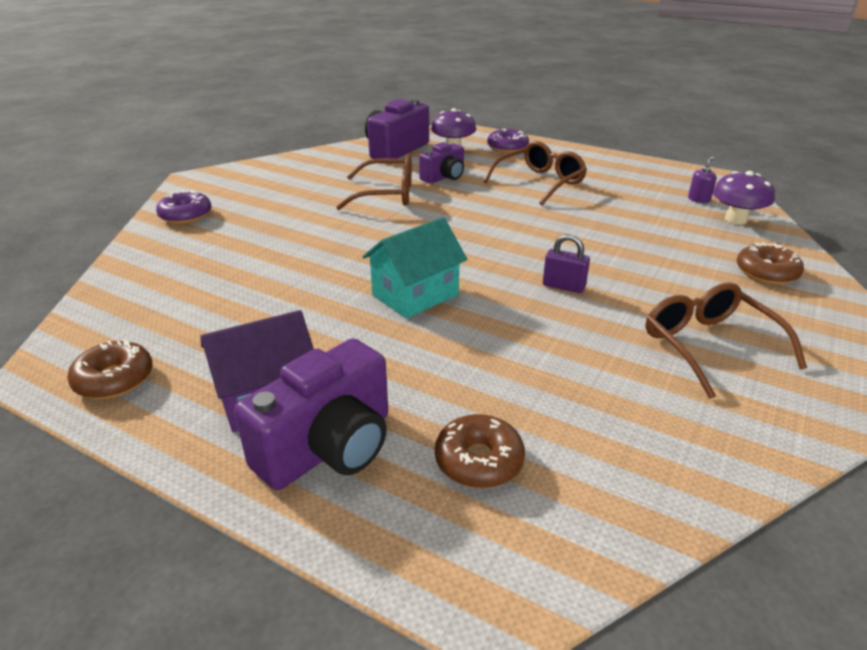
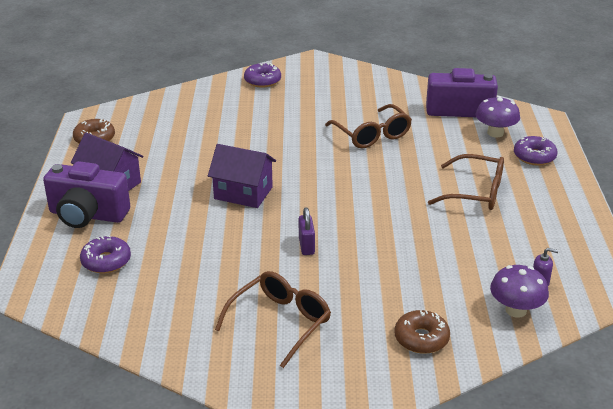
camera: 60 degrees right, 0 degrees up
turquoise house [362,217,467,319] -> purple house [208,144,276,208]
purple camera [419,142,464,183] -> none
brown donut [435,414,525,488] -> purple donut [80,236,131,273]

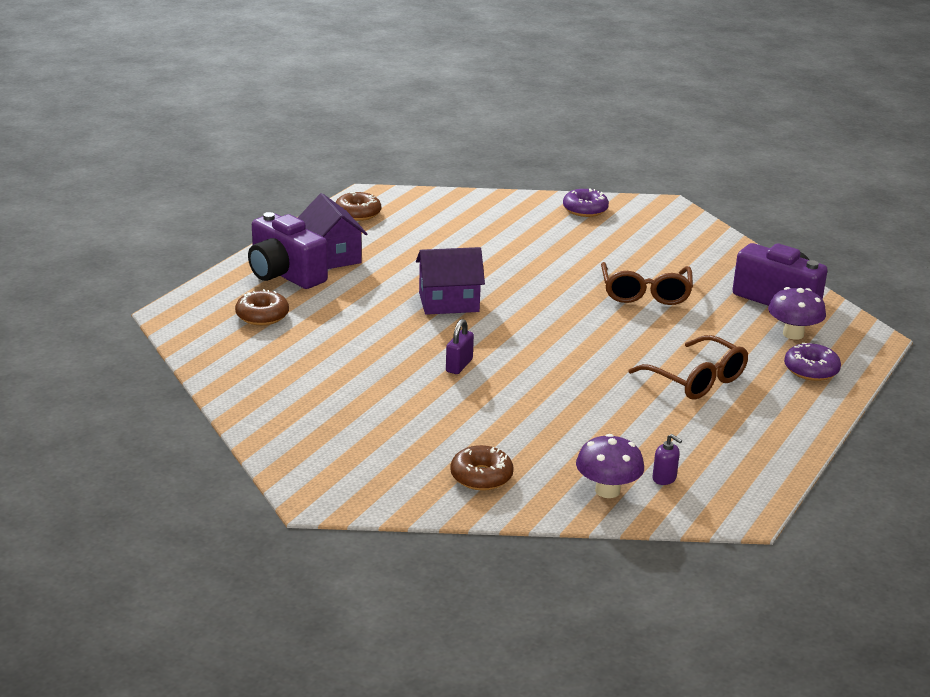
camera: 30 degrees right, 5 degrees down
purple donut [80,236,131,273] -> brown donut [235,289,289,325]
purple house [208,144,276,208] -> purple house turned 60 degrees counterclockwise [416,247,485,315]
brown glasses [215,271,331,368] -> none

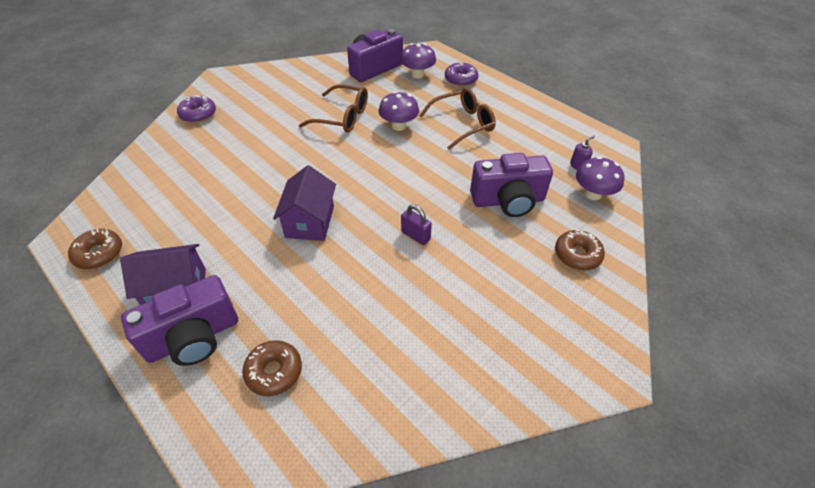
camera: 75 degrees left, 20 degrees up
none -> purple mushroom [379,91,419,131]
none -> purple camera [470,153,553,217]

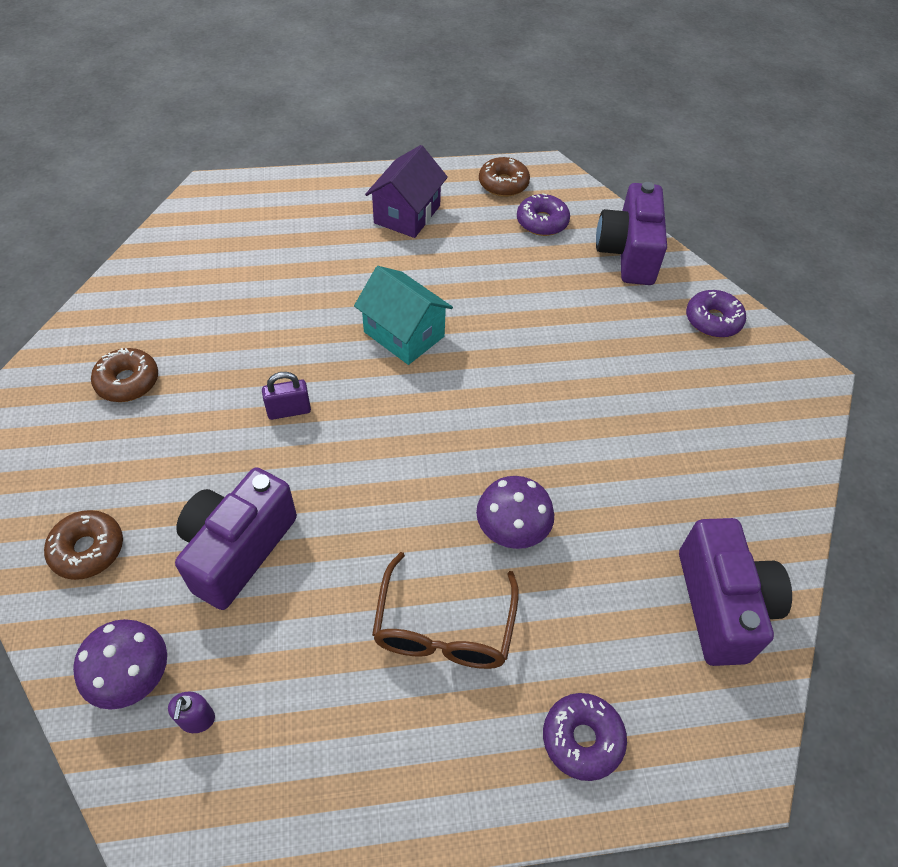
camera: 125 degrees right, 5 degrees up
purple camera [121,275,238,366] -> purple camera moved to [596,182,667,285]
brown donut [242,340,302,396] -> brown donut moved to [91,348,158,402]
purple house [273,165,336,241] -> turquoise house [354,266,453,365]
brown glasses [299,84,368,133] -> none
purple mushroom [400,43,436,78] -> none
none -> purple donut [517,193,570,236]

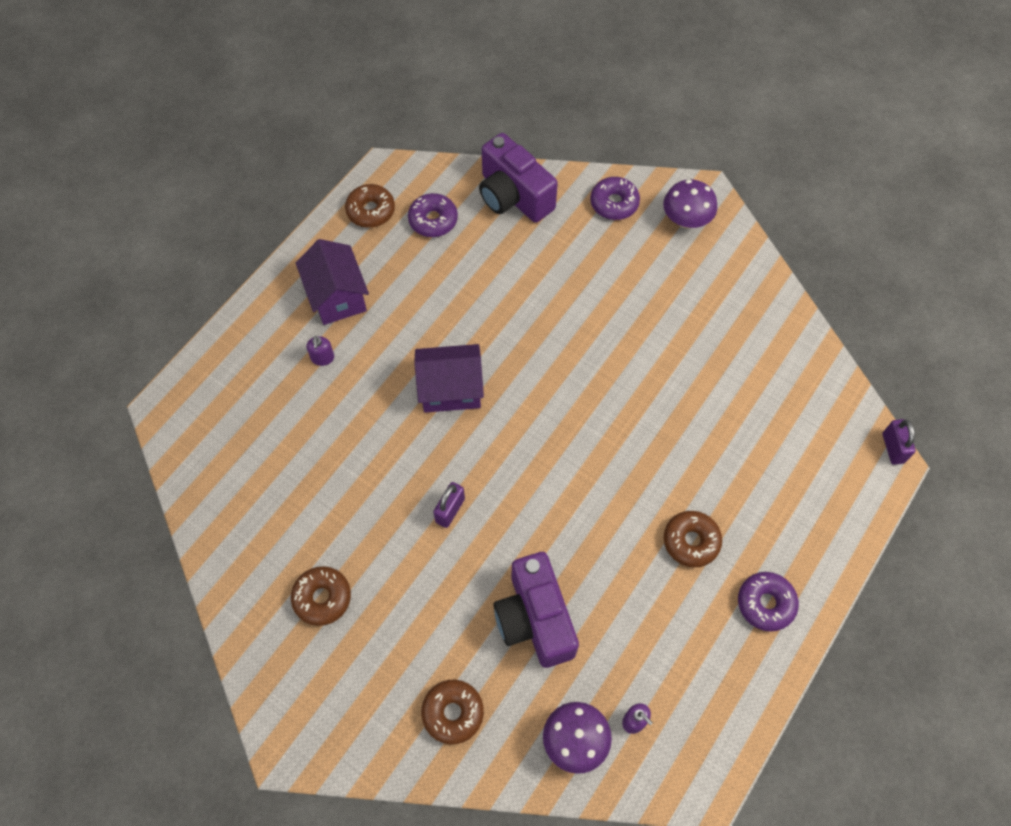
camera: 45 degrees left, 10 degrees up
turquoise house [354,266,453,365] -> purple house [414,344,484,413]
brown glasses [372,552,519,669] -> brown donut [664,511,722,567]
purple mushroom [476,476,554,549] -> purple mushroom moved to [663,179,717,228]
purple donut [543,693,627,781] -> purple donut moved to [738,572,799,632]
purple camera [679,518,792,666] -> none
none -> purple soap dispenser [306,336,334,366]
none -> purple padlock [882,419,916,465]

